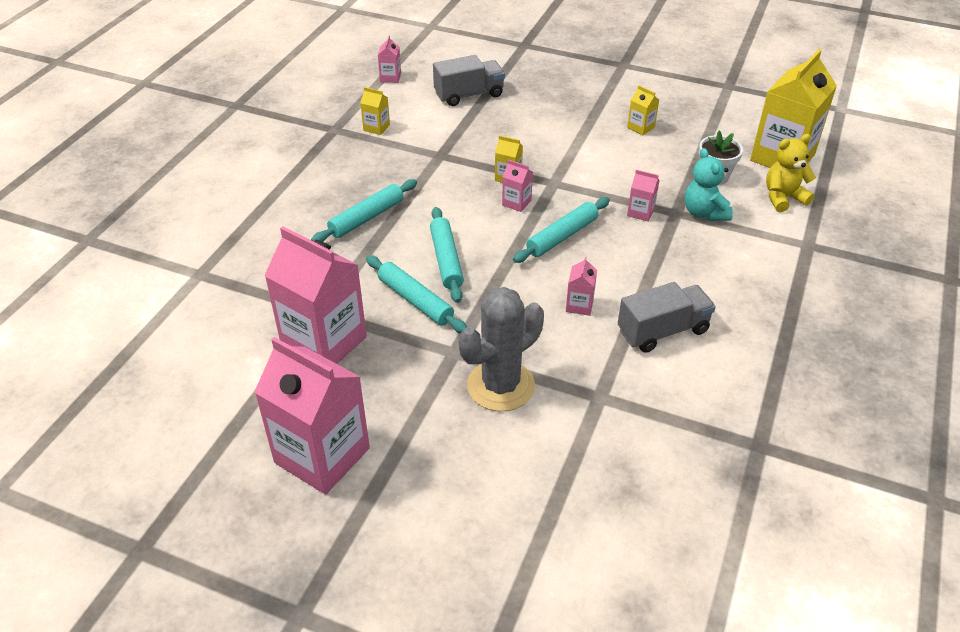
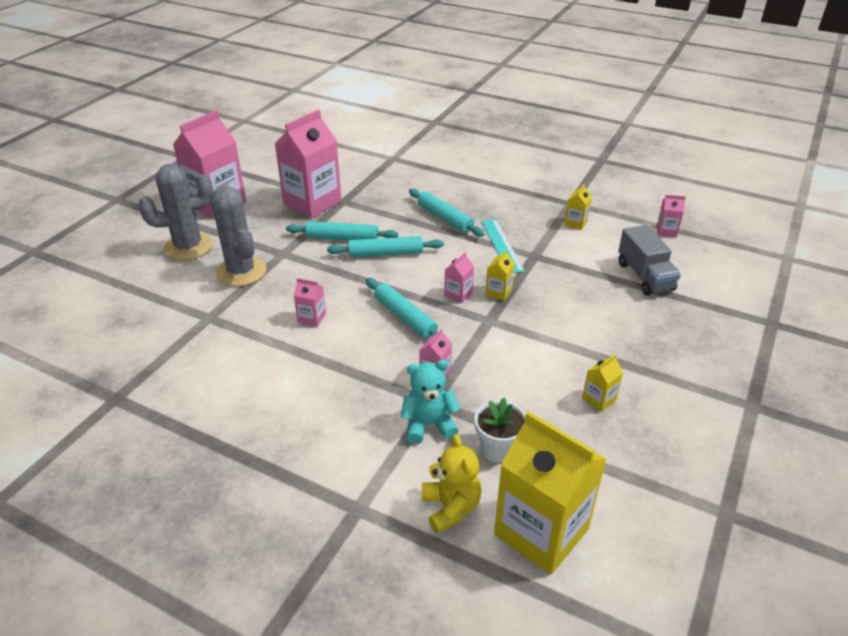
camera: 95 degrees right, 5 degrees down
turquoise rolling pin [366,255,467,333] -> turquoise rolling pin turned 45 degrees clockwise [286,221,398,240]
grey truck [618,282,716,353] -> none
none -> grey cactus [138,164,213,260]
none -> turquoise ruler [481,219,525,273]

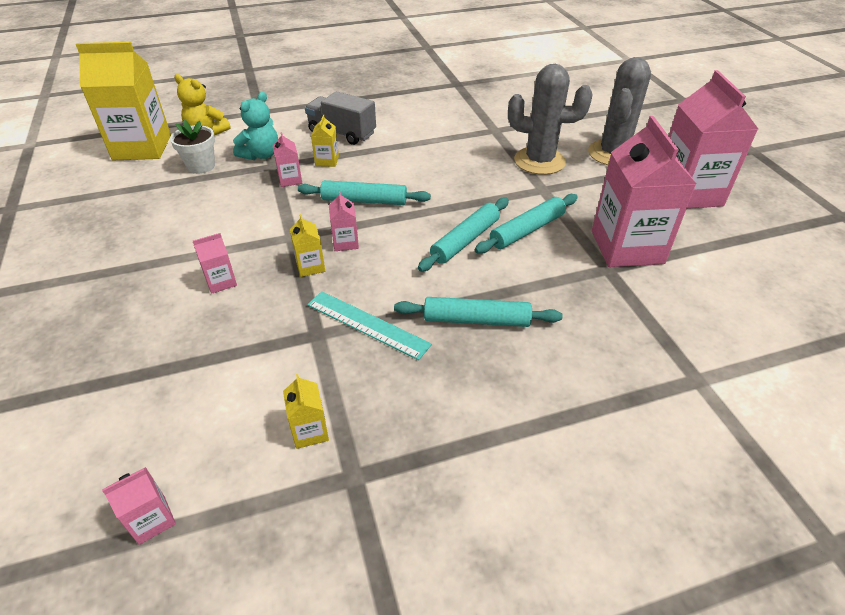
camera: 135 degrees right, 5 degrees up
pink carton [294,278,326,327] -> pink carton moved to [193,233,237,294]
yellow carton [582,354,623,412] -> yellow carton moved to [311,114,339,167]
grey truck [618,225,681,296] -> grey truck moved to [305,91,376,145]

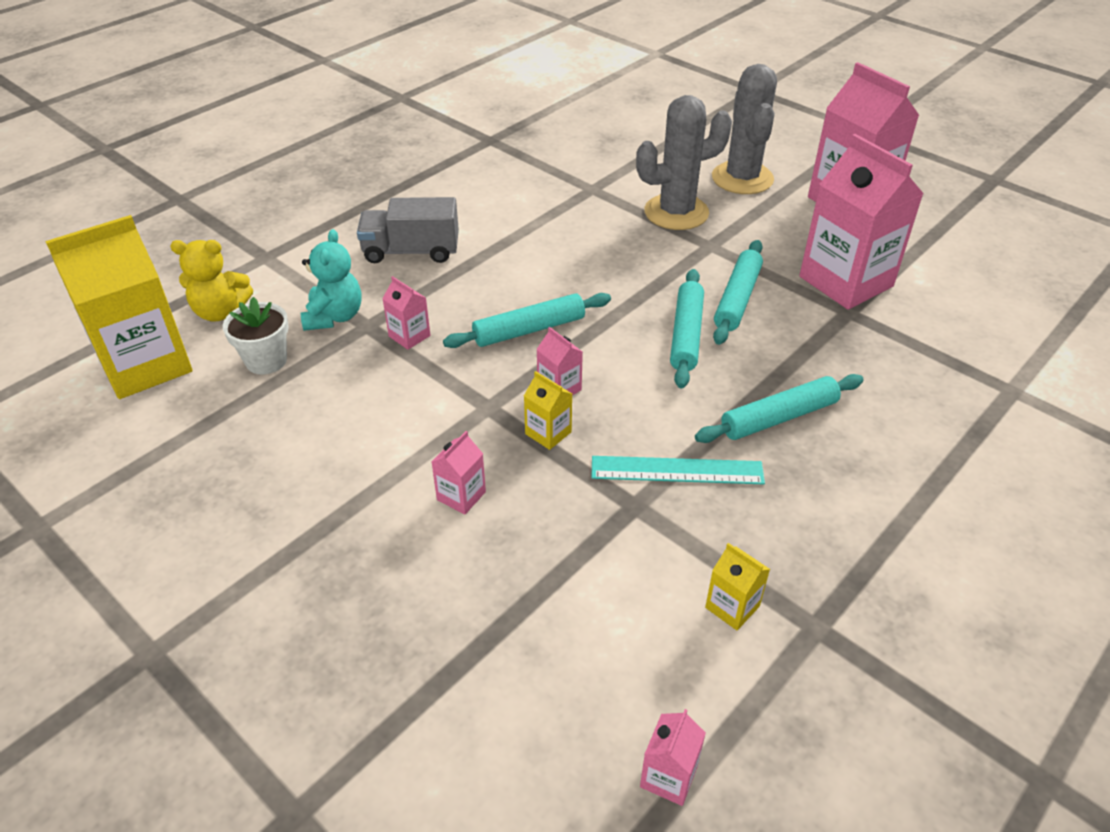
camera: 30 degrees left, 0 degrees up
yellow carton [311,114,339,167] -> none

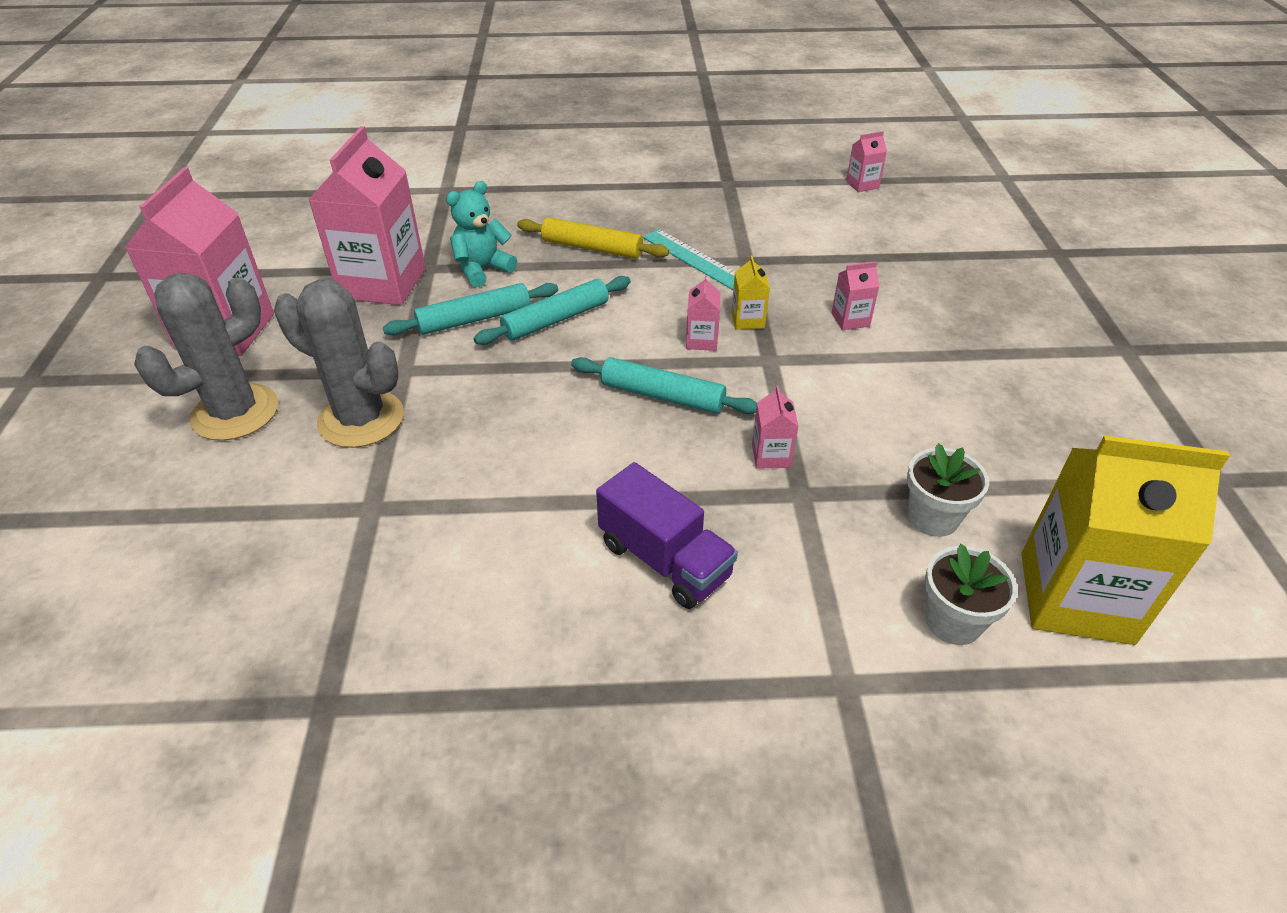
camera: 135 degrees left, 0 degrees up
yellow teddy bear [170,240,253,322] -> white flower pot [925,544,1017,645]
turquoise teddy bear [301,229,362,331] -> turquoise teddy bear moved to [446,181,517,287]
grey truck [357,197,459,263] -> purple truck [596,462,738,609]
turquoise rolling pin [695,374,864,443] -> yellow rolling pin [517,217,669,259]
yellow carton [705,543,770,630] -> none

